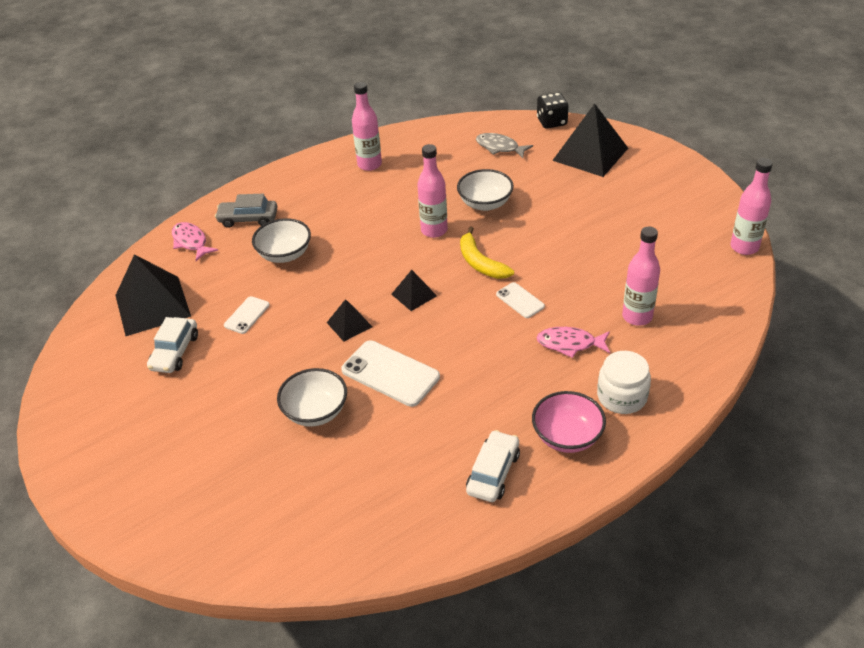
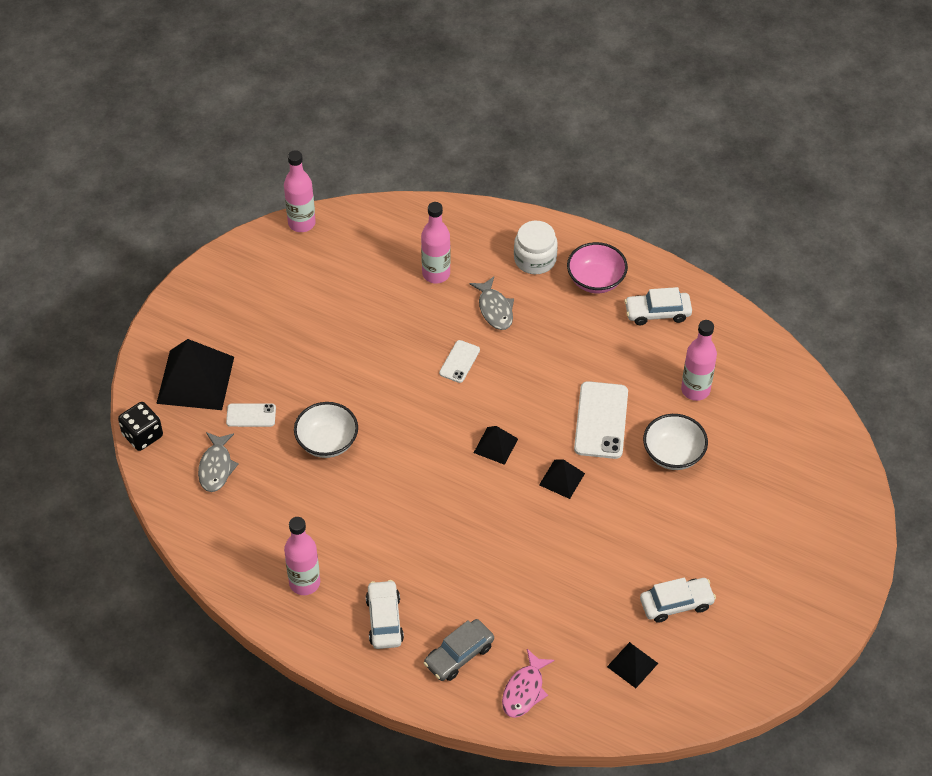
camera: 120 degrees left, 10 degrees up
black pyramid [115,255,191,336] -> black pyramid [607,642,658,688], size x0.50
grey car [215,194,277,228] -> grey car turned 75 degrees clockwise [424,619,494,681]
white phone [224,296,270,334] -> white phone moved to [226,403,276,427]
white bowl [252,218,311,263] -> none
pink bottle [417,144,448,238] -> pink bottle moved to [681,320,717,401]
yellow banana [460,227,514,279] -> none
pink fish [536,327,610,358] -> grey fish [469,277,514,330]
none -> white car [366,580,404,649]

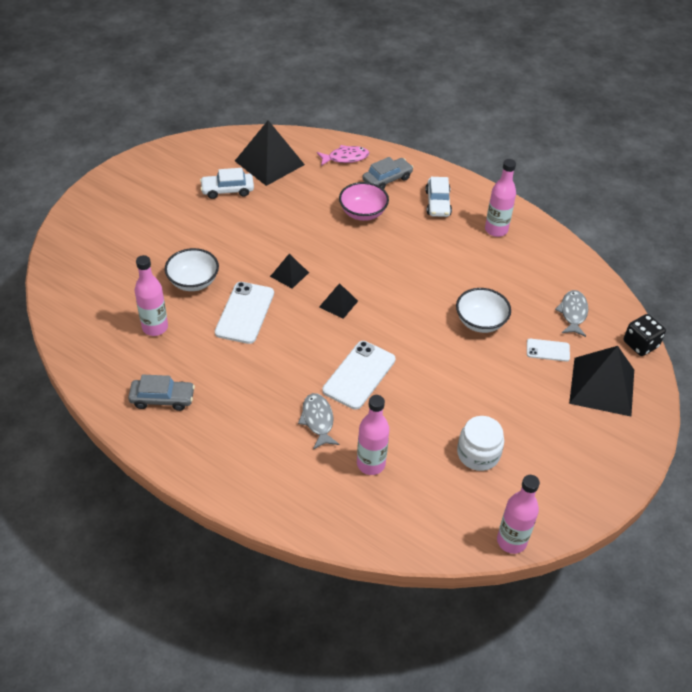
camera: 175 degrees left, 5 degrees down
white phone [439,340,480,383] -> white phone [323,341,396,410], size x1.81
pink fish [502,649,555,718] -> pink fish turned 45 degrees clockwise [317,145,369,166]
white jar [514,221,558,274] -> white jar moved to [457,416,504,471]
pink bowl [567,242,628,293] -> pink bowl moved to [339,182,389,221]
black pyramid [607,642,658,688] -> black pyramid [235,120,305,186], size x1.98
white car [624,287,692,325] -> grey car [128,374,195,411]

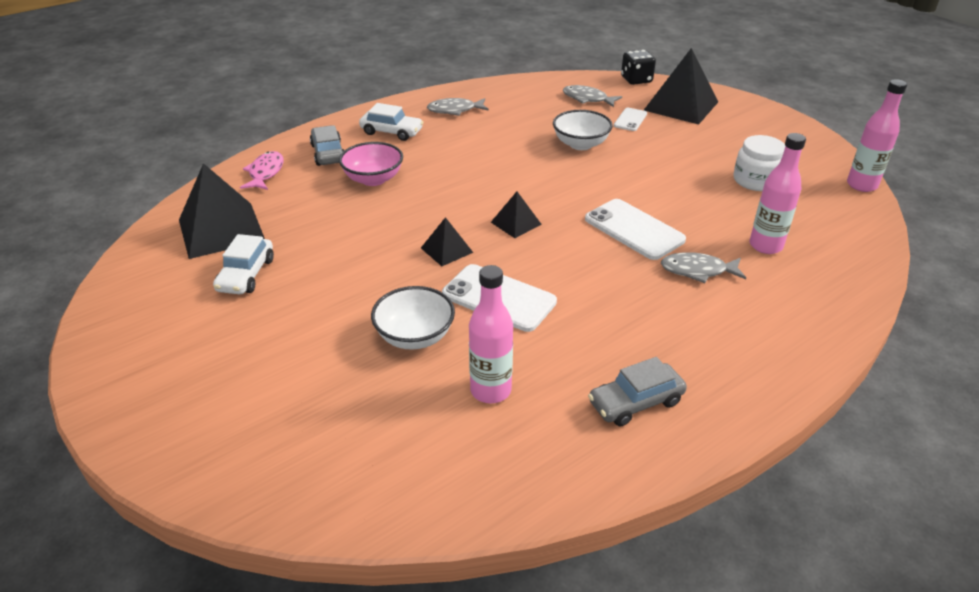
camera: 70 degrees left, 10 degrees down
grey car [128,374,195,411] -> grey car turned 135 degrees counterclockwise [588,357,687,427]
pink bottle [485,159,516,237] -> grey fish [427,98,489,116]

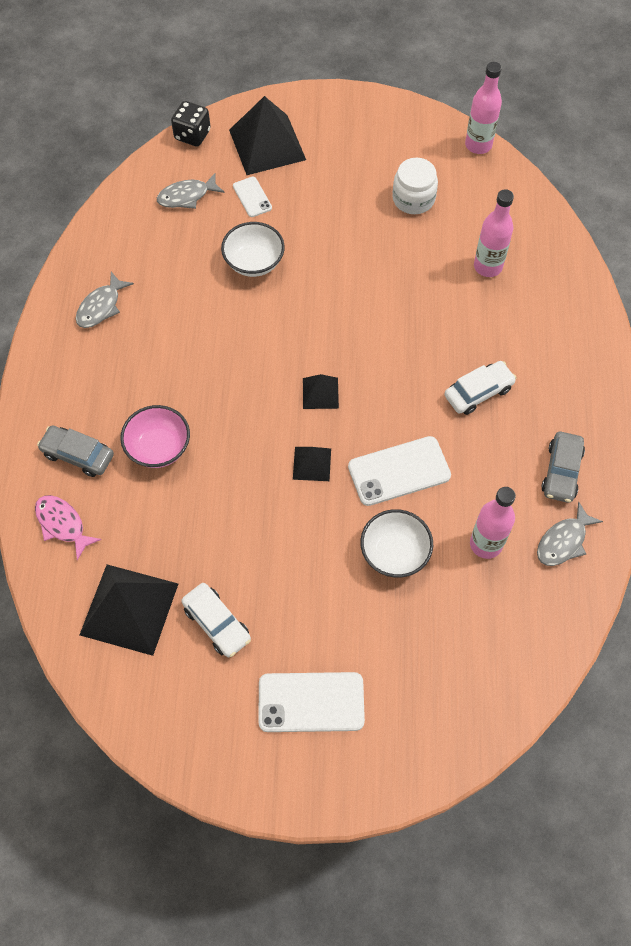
camera: 50 degrees left, 25 degrees up
white car [359,103,423,141] -> white car moved to [444,361,516,415]
white phone [585,199,686,260] -> white phone moved to [258,672,365,732]
grey fish [661,252,746,283] -> grey fish moved to [537,502,603,566]

